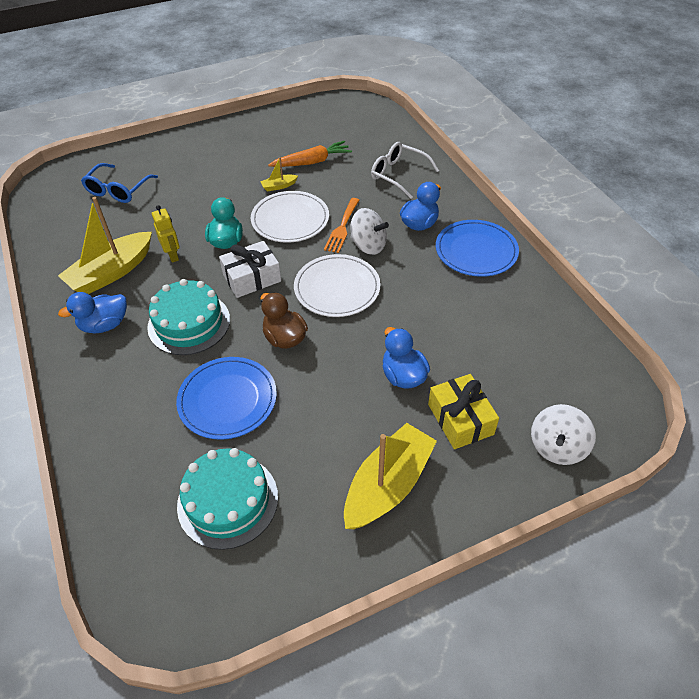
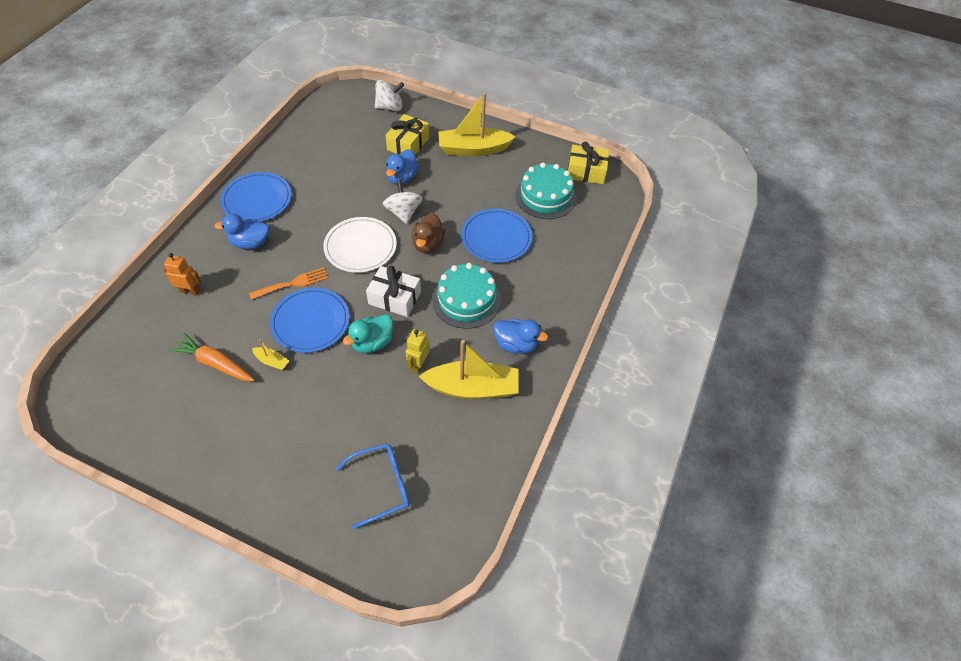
camera: 135 degrees left, 5 degrees up
white plate [251,191,329,243] -> blue plate [270,288,349,353]
white spinning top [350,208,389,255] -> white spinning top moved to [383,179,423,224]
white glasses [371,142,439,199] -> orange robot [163,253,201,296]
none -> yellow gift [568,142,609,184]

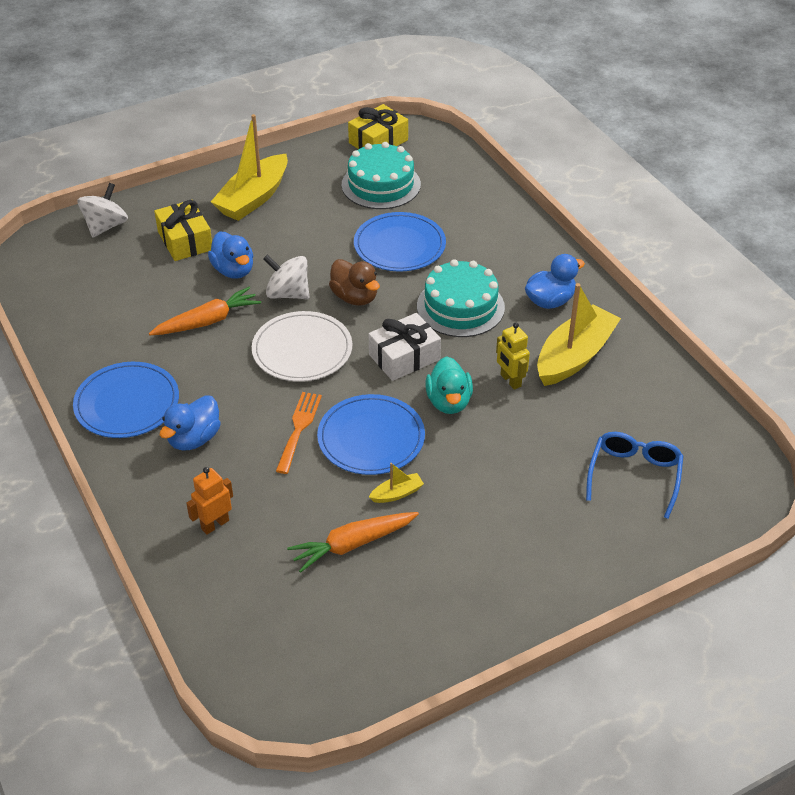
camera: 50 degrees left, 10 degrees down
none -> orange carrot [149,287,261,335]

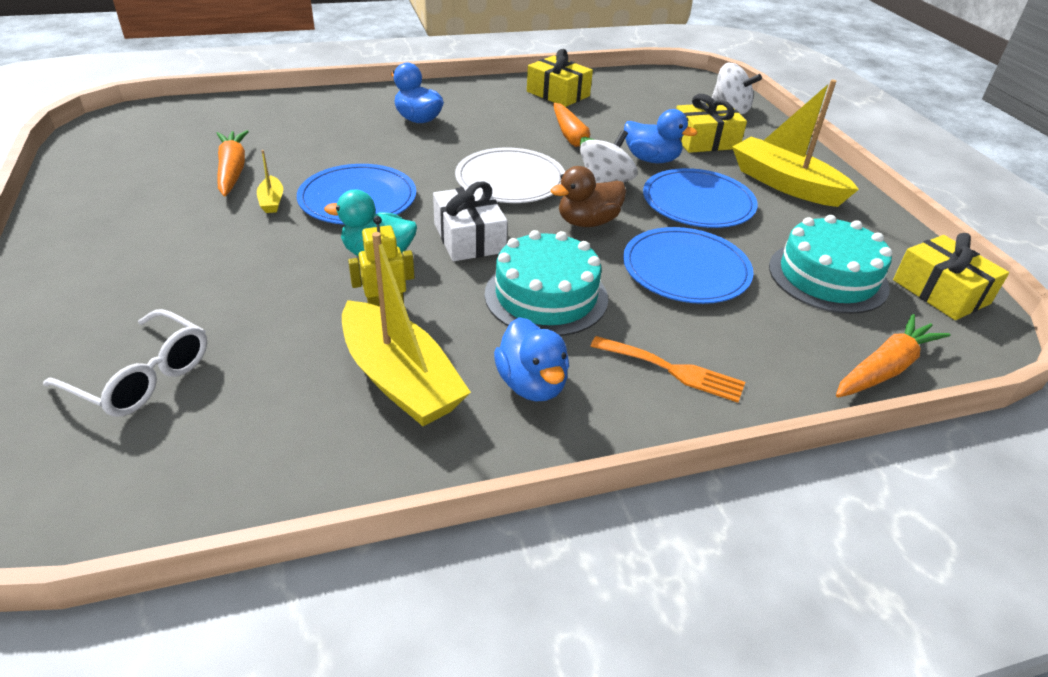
camera: 100 degrees right, 5 degrees down
blue plate [73,362,179,438] -> blue plate moved to [643,168,758,228]
orange robot [186,467,233,535] -> none
blue duck [208,232,253,279] -> blue duck turned 135 degrees counterclockwise [624,109,697,163]
orange fork [276,392,322,474] -> orange fork moved to [590,336,745,403]
blue glasses [586,432,683,519] -> white glasses [43,309,207,417]
none -> yellow gift [527,49,593,107]
none -> orange carrot [836,314,950,398]

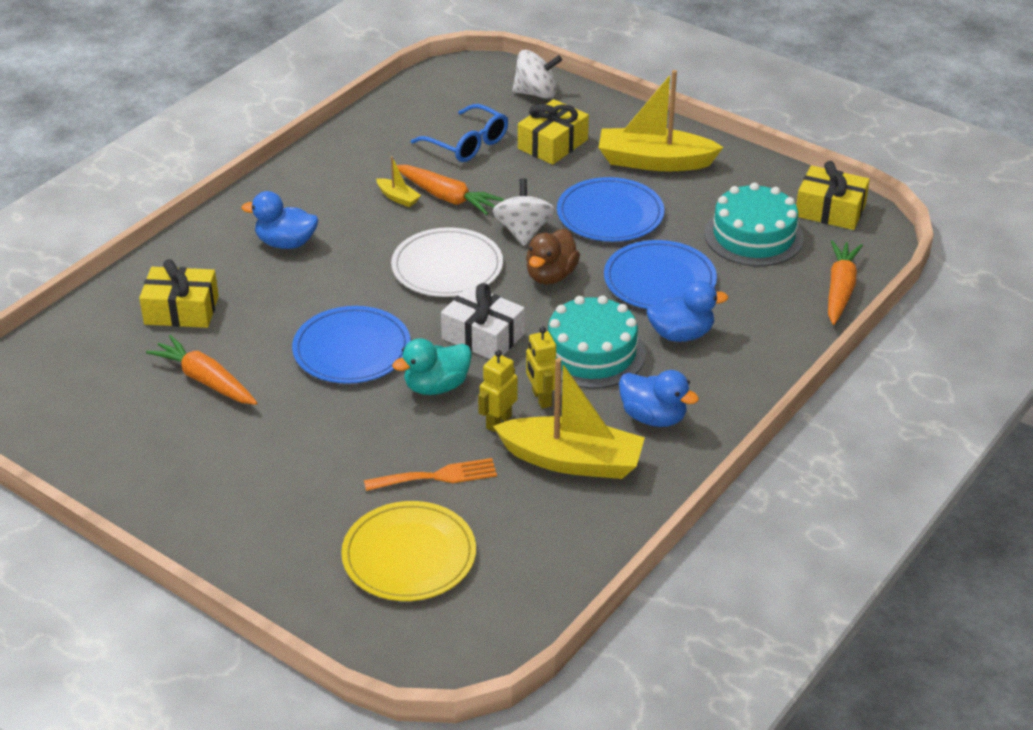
camera: 35 degrees left, 0 degrees up
white glasses [43,309,207,417] -> yellow plate [341,501,476,601]
yellow boat [257,150,283,213] -> yellow boat moved to [376,156,421,207]
yellow gift [527,49,593,107] -> yellow gift moved to [139,259,219,328]
orange fork [590,336,745,403] -> orange fork moved to [364,458,497,491]
blue duck [624,109,697,163] -> blue duck moved to [647,280,728,342]
none -> blue glasses [411,104,508,162]
none -> yellow robot [526,327,556,409]

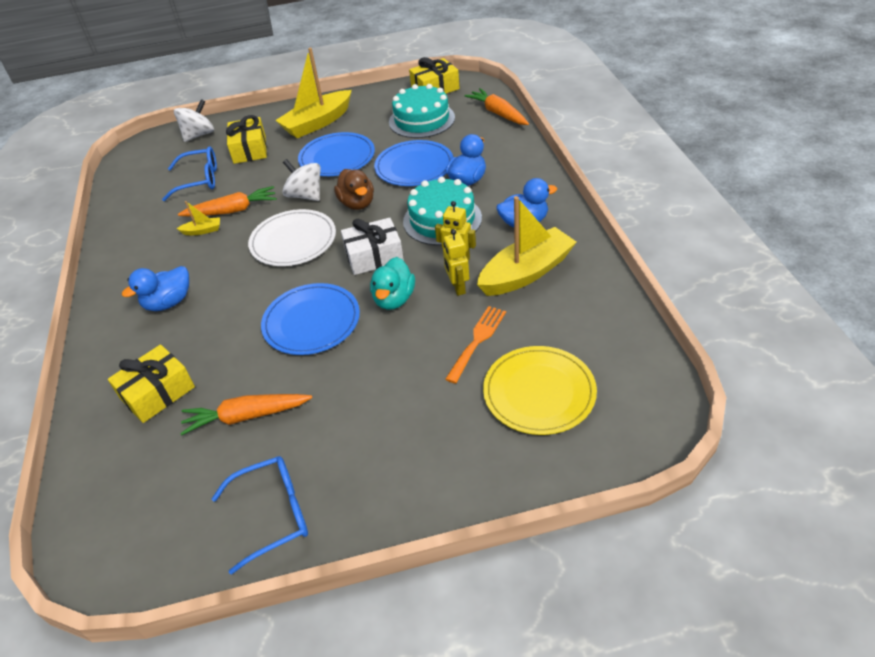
camera: 45 degrees left, 5 degrees up
none -> blue glasses [212,456,308,574]

